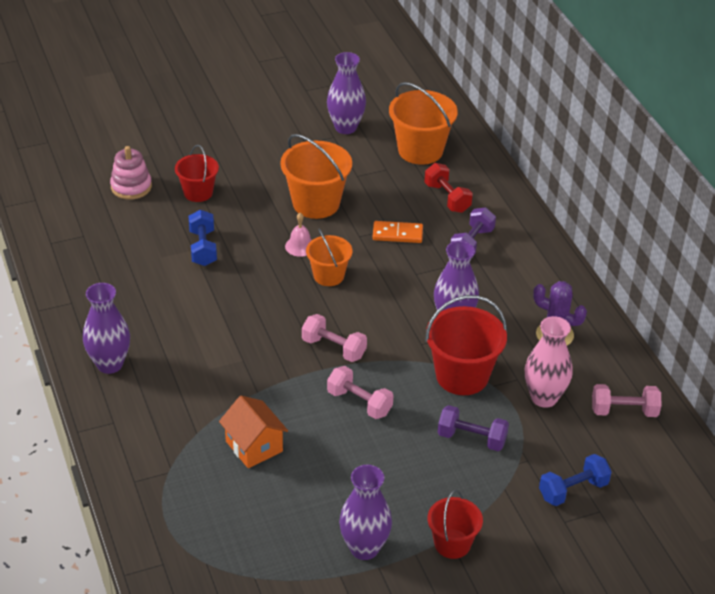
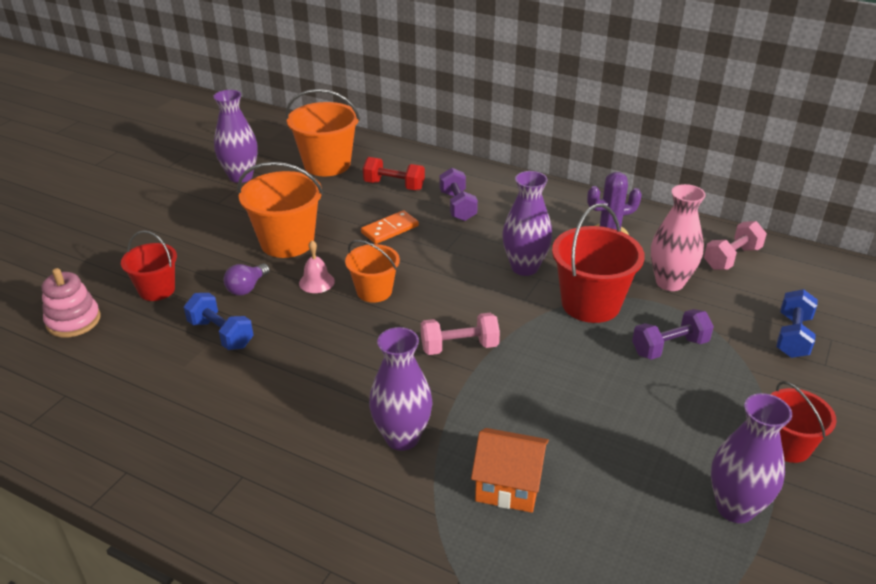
camera: 40 degrees left, 5 degrees down
purple vase [83,283,130,374] -> purple vase moved to [369,327,432,451]
pink dumbbell [327,366,393,419] -> none
none -> purple light bulb [223,264,270,295]

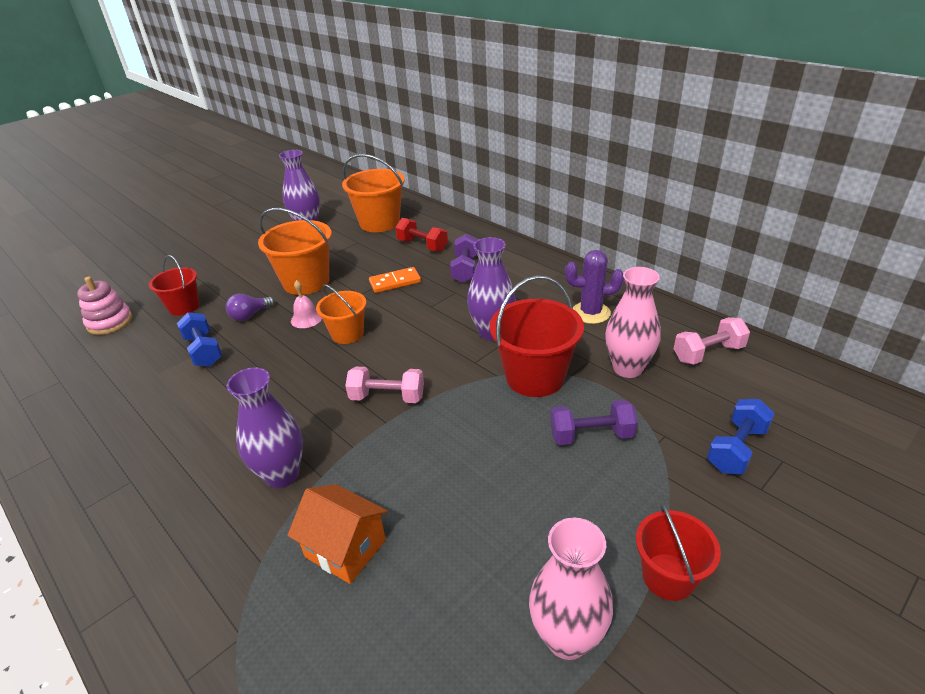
camera: 20 degrees right, 0 degrees up
purple vase [711,393,792,523] -> pink vase [529,518,613,660]

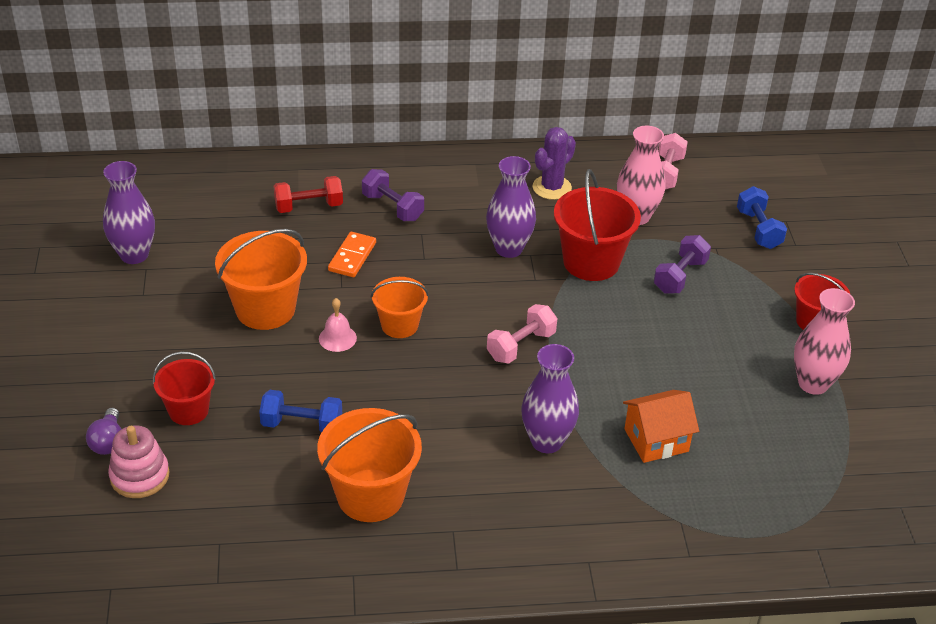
camera: 55 degrees left, 5 degrees up
purple light bulb [226,294,275,321] -> purple light bulb moved to [86,408,121,455]
orange bucket [342,154,405,232] -> orange bucket moved to [317,408,422,522]

